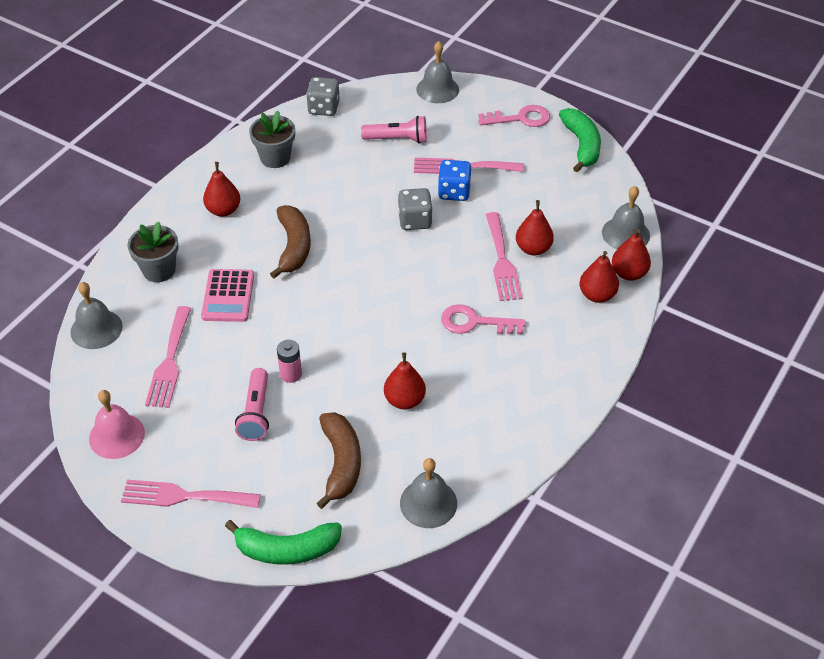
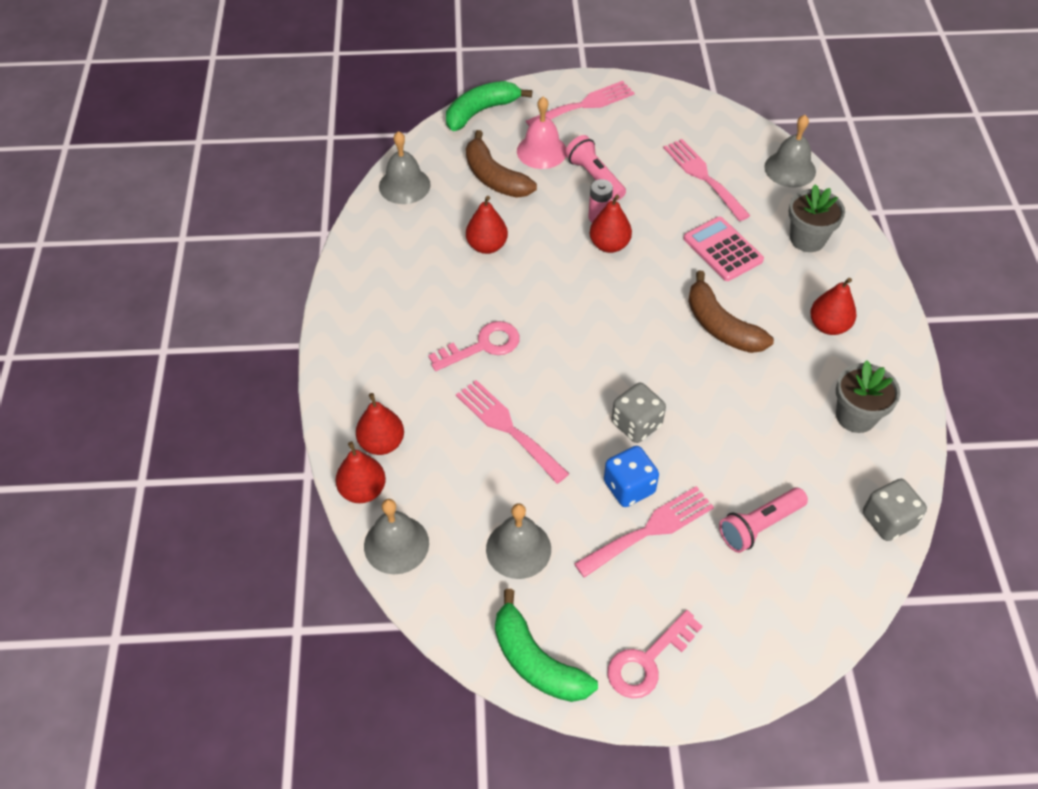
camera: 145 degrees right, 5 degrees up
pink bell [89,390,145,459] -> pink bell moved to [517,97,566,169]
grey bell [416,41,459,103] -> grey bell moved to [486,503,551,579]
red pear [516,200,554,256] -> red pear moved to [590,195,632,253]

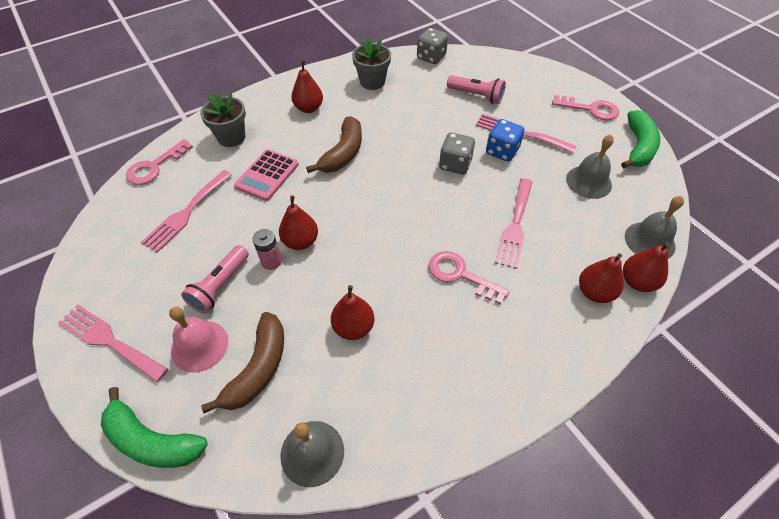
camera: 120 degrees left, 0 degrees up
grey bell [764,115,816,187] -> pink key [126,139,193,185]

